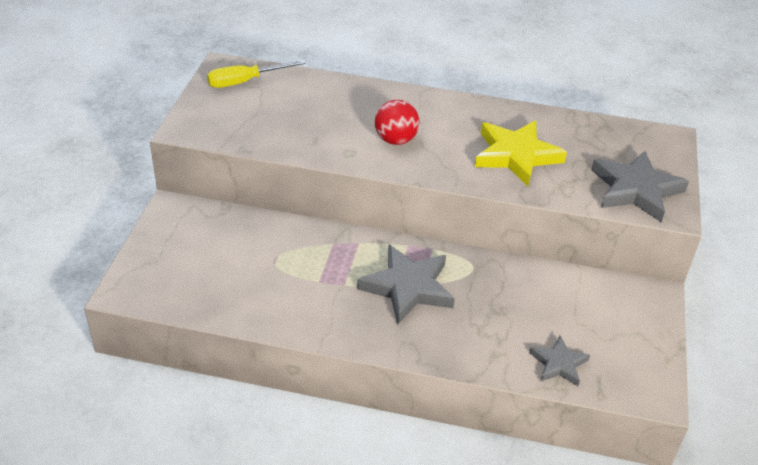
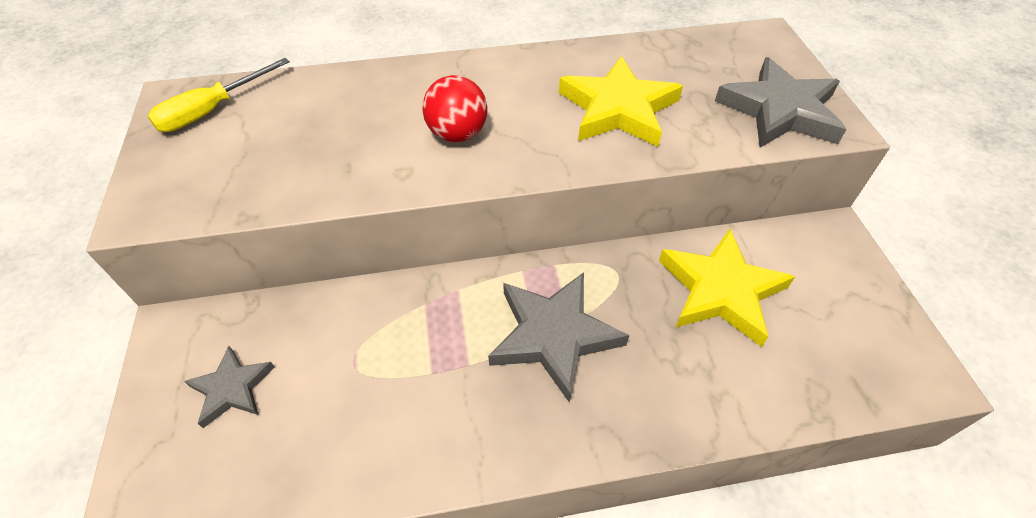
camera: 20 degrees left, 10 degrees up
grey star [529,336,590,386] -> grey star moved to [184,346,275,428]
none -> yellow star [659,229,795,347]

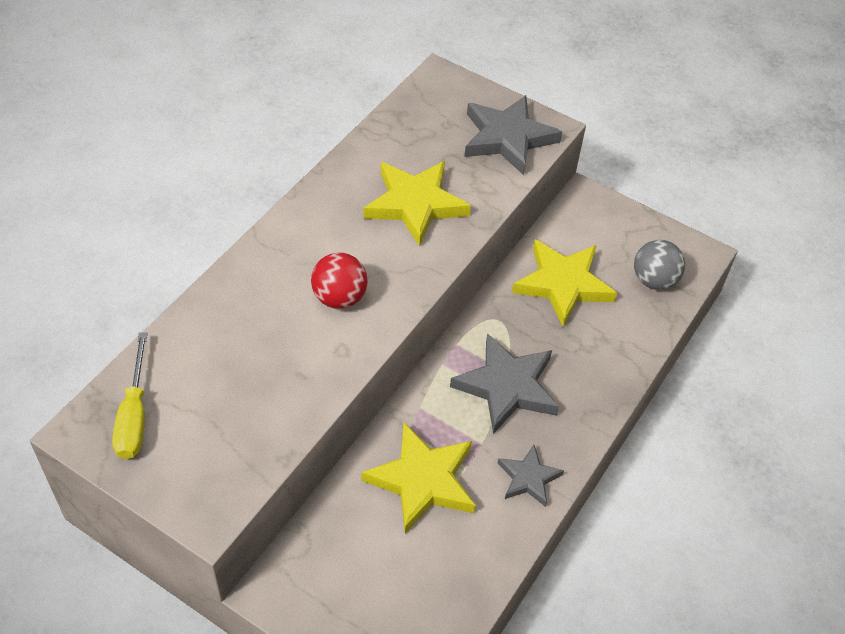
camera: 50 degrees left, 0 degrees up
grey star [184,346,275,428] -> grey star moved to [498,445,564,507]
none -> yellow star [362,423,476,534]
none -> grey ball [634,240,685,290]

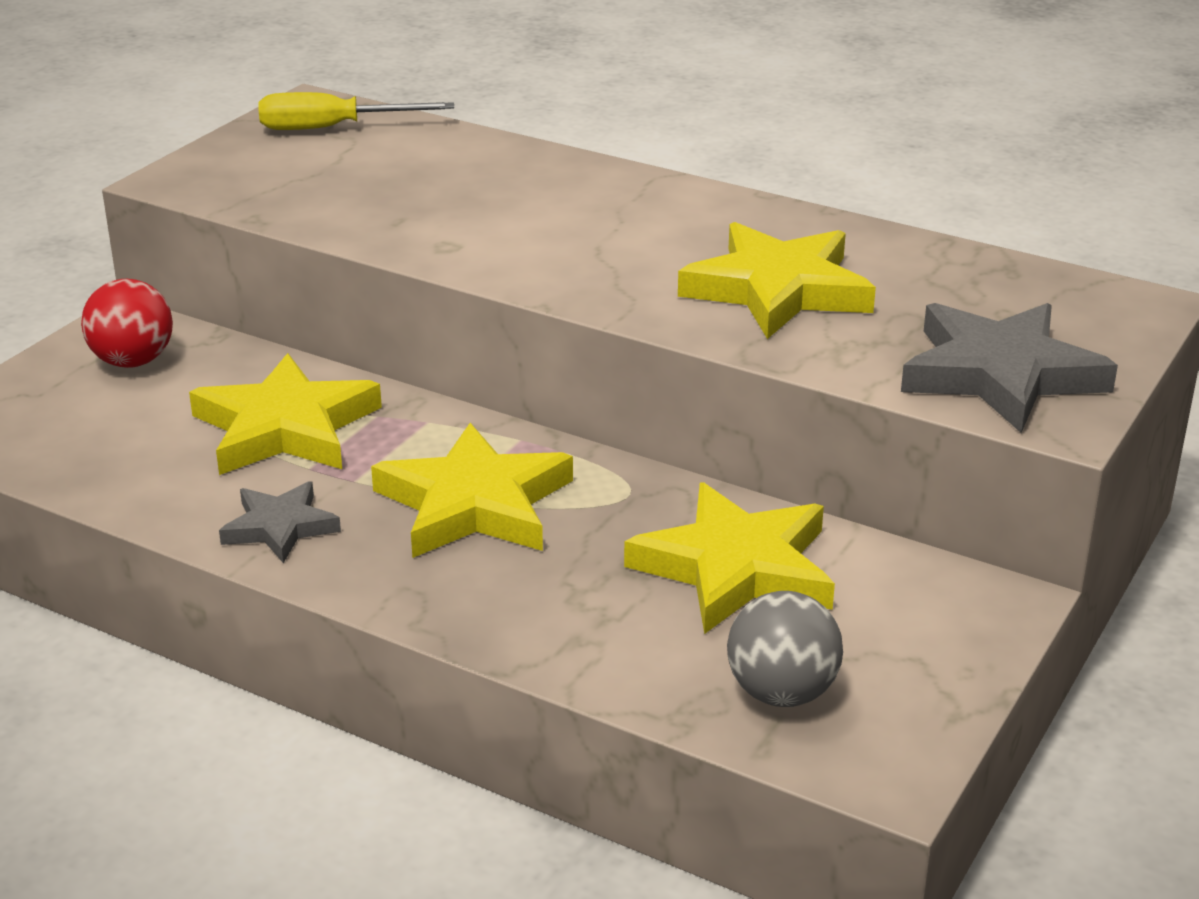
camera: 90 degrees right, 20 degrees down
red ball [311,253,368,309] -> red ball moved to [81,279,173,368]
grey star [450,333,559,434] -> yellow star [371,423,573,558]

